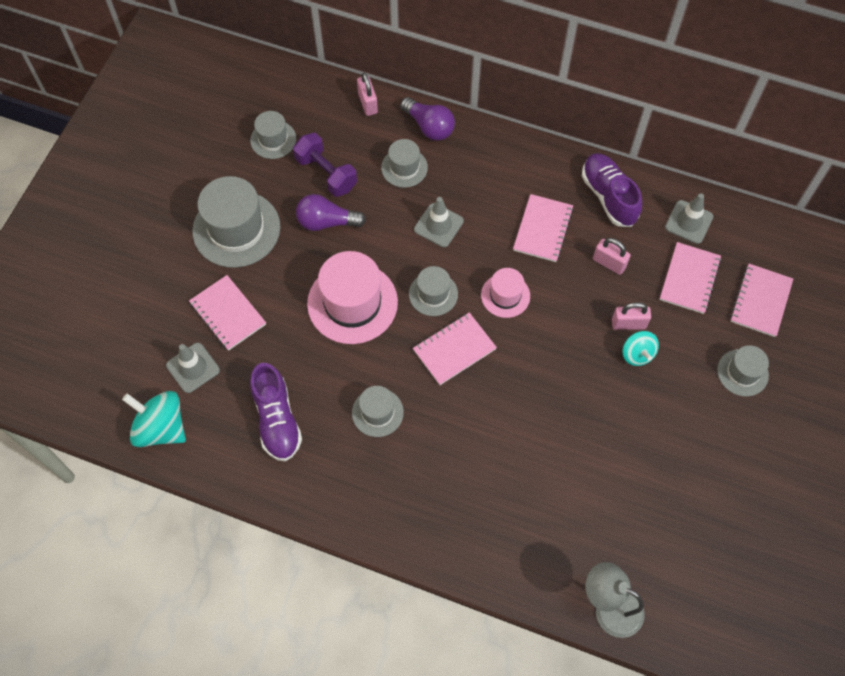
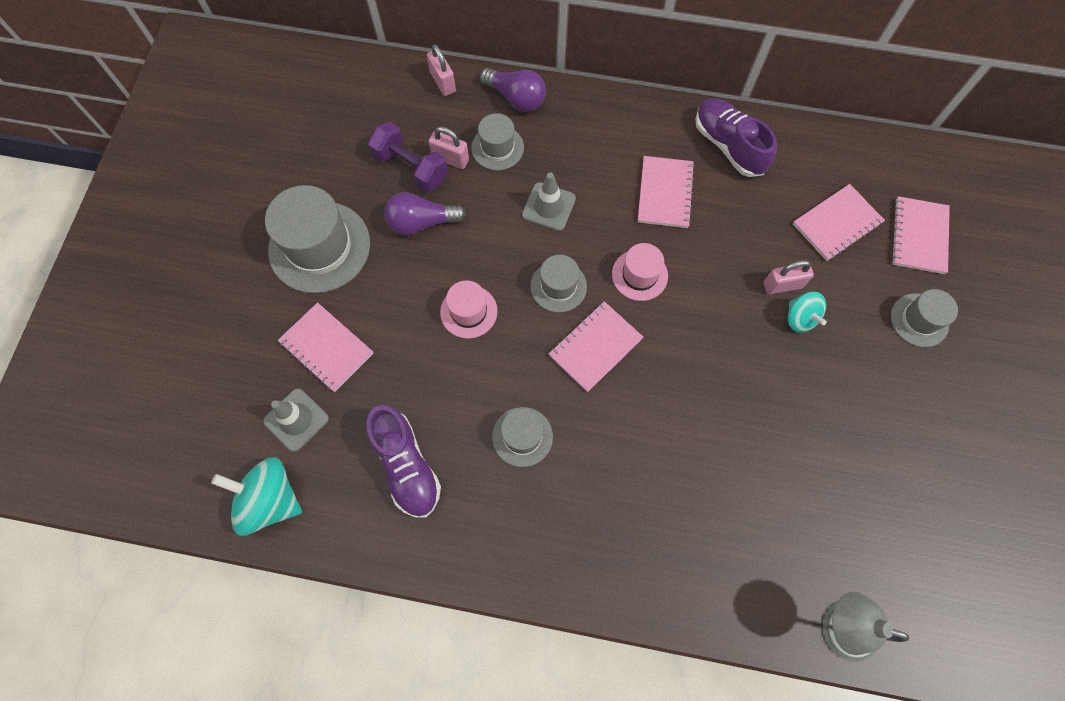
camera: 10 degrees left, 5 degrees up
grey hat [250,111,296,159] -> none
pink hat [307,251,398,344] -> pink hat [440,281,498,339], size x0.55
pink padlock [593,238,631,275] -> pink padlock moved to [429,126,469,169]
pink notebook [660,242,721,314] -> pink notebook turned 45 degrees clockwise [793,184,885,261]
grey traffic cone [665,193,714,244] -> none

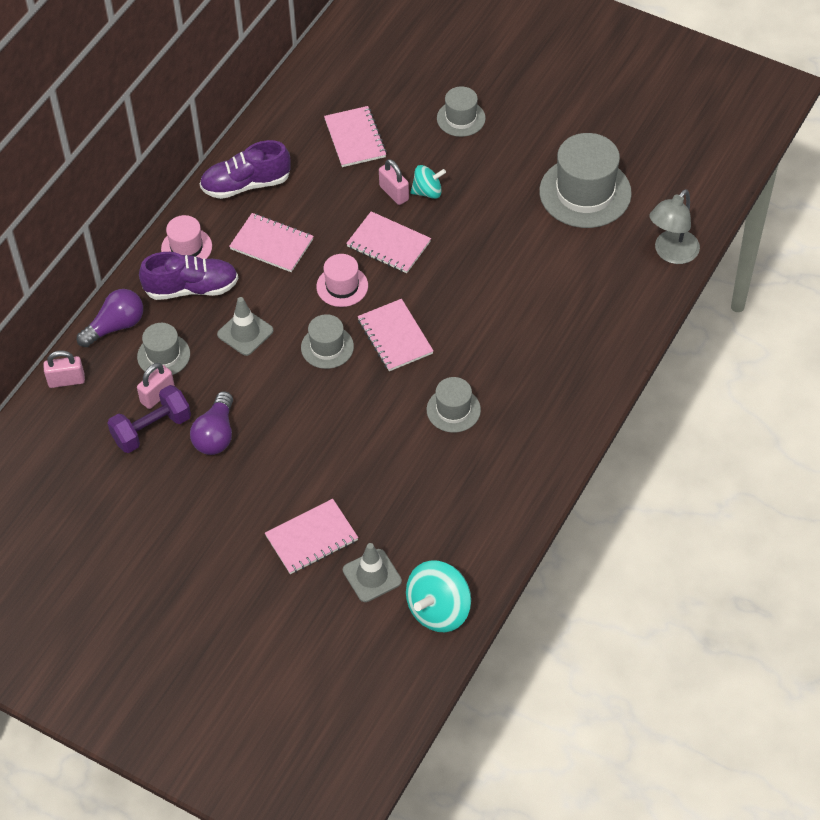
camera: 70 degrees left, 15 degrees down
grey hat [265,185,370,293] -> grey hat moved to [539,133,632,228]
purple shoe [366,405,441,518] -> purple shoe moved to [139,252,238,300]
pink hat [440,281,498,339] -> pink hat moved to [161,215,212,259]
pink padlock [764,260,814,294] -> pink padlock turned 45 degrees counterclockwise [379,159,409,205]
pink notebook [891,196,950,274] -> pink notebook moved to [346,211,431,273]

